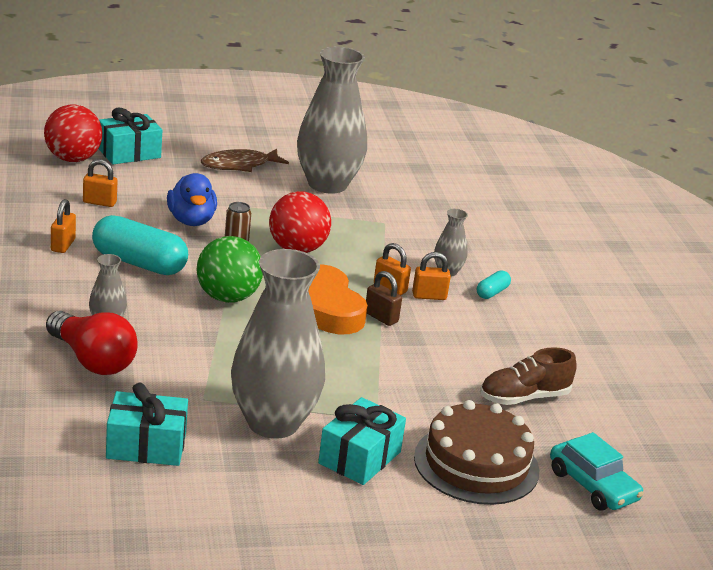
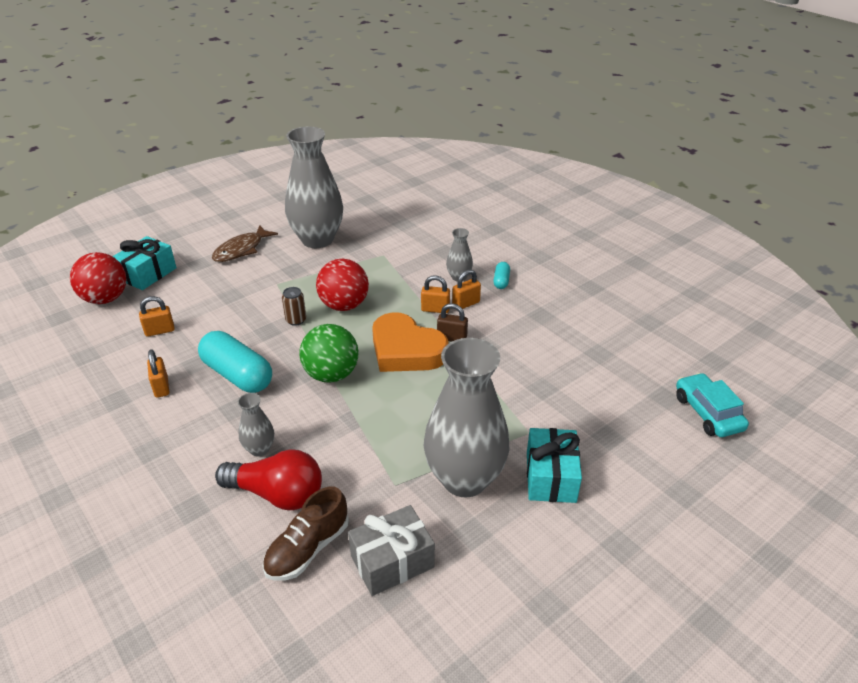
camera: 25 degrees left, 10 degrees up
turquoise capsule [92,215,188,275] -> turquoise capsule turned 45 degrees clockwise [198,331,272,393]
turquoise gift [106,383,188,466] -> grey gift [348,505,435,596]
blue duck [167,173,217,226] -> none
brown cake [414,400,539,505] -> none
brown shoe [480,347,577,405] -> brown shoe moved to [263,487,349,581]
turquoise car [550,432,644,511] -> turquoise car turned 135 degrees counterclockwise [676,373,749,437]

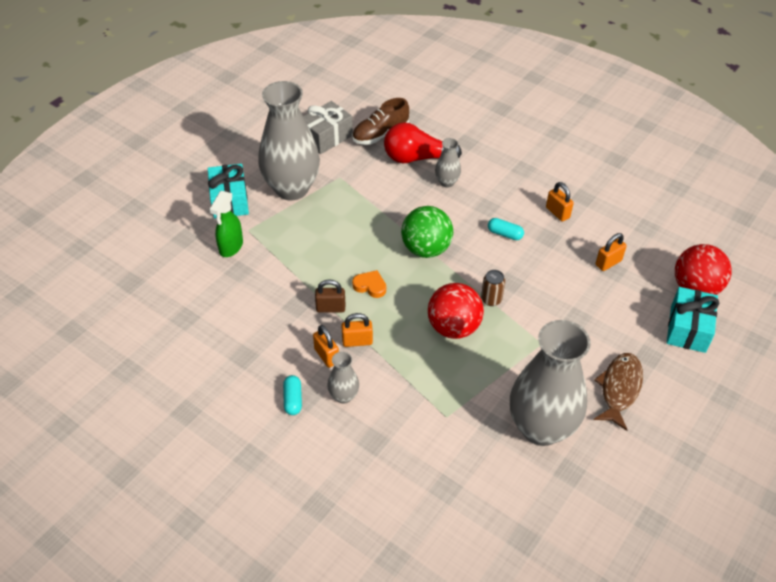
camera: 165 degrees right, 10 degrees up
turquoise capsule [198,331,272,393] -> turquoise capsule [488,218,524,240], size x0.46
brown shoe [263,487,349,581] -> brown shoe turned 150 degrees counterclockwise [352,98,409,145]
orange heart [372,312,449,372] -> orange heart [352,270,386,298], size x0.44
orange padlock [452,269,481,309] -> orange padlock turned 75 degrees counterclockwise [313,325,339,368]
turquoise car [676,373,749,437] -> none
none -> green spray bottle [209,191,243,257]

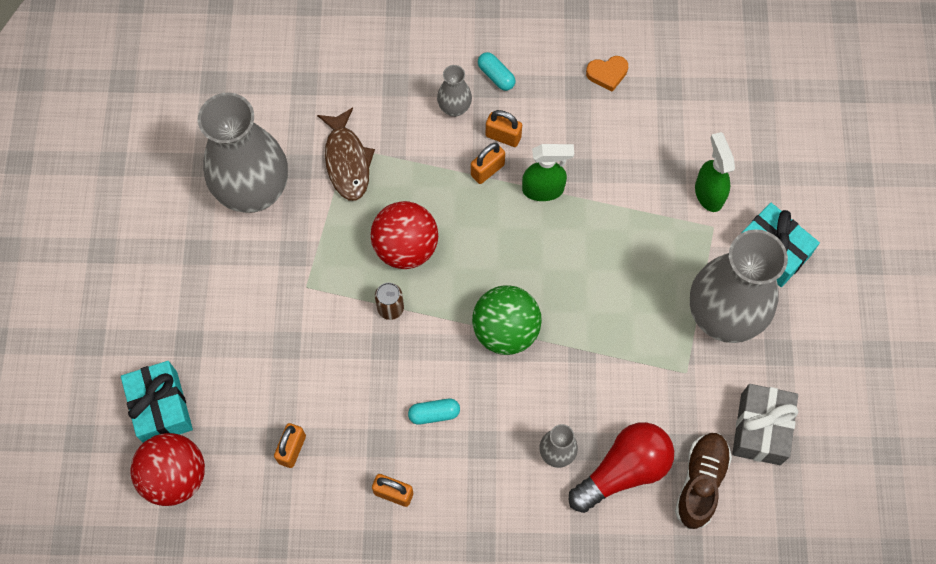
camera: 145 degrees right, 20 degrees up
brown padlock [315,279,345,313] -> green spray bottle [522,144,574,201]
orange heart [352,270,386,298] -> orange heart moved to [586,56,628,92]
brown fish [594,353,643,431] -> brown fish moved to [317,108,375,201]

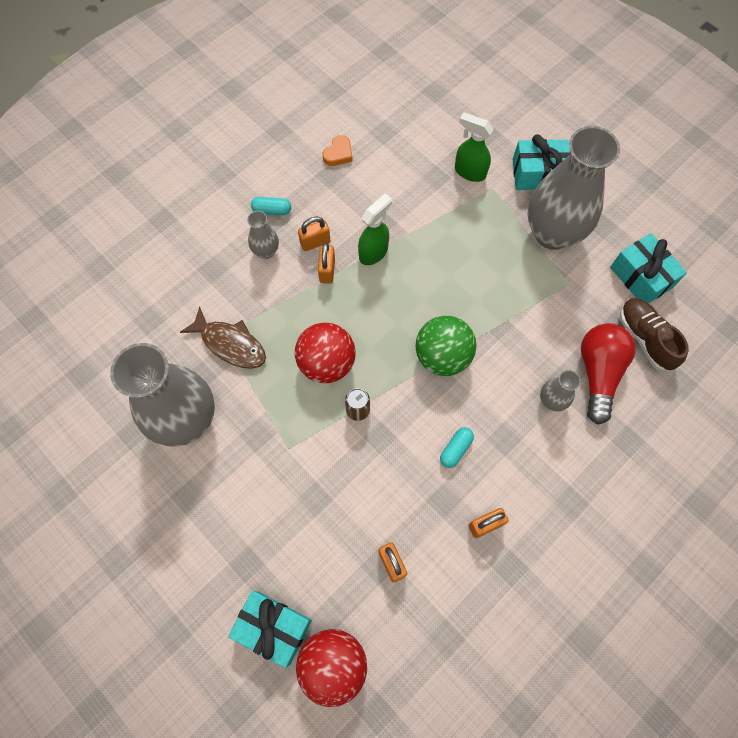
camera: 45 degrees left, 0 degrees up
grey gift [732,384,798,465] -> turquoise gift [610,233,687,303]

